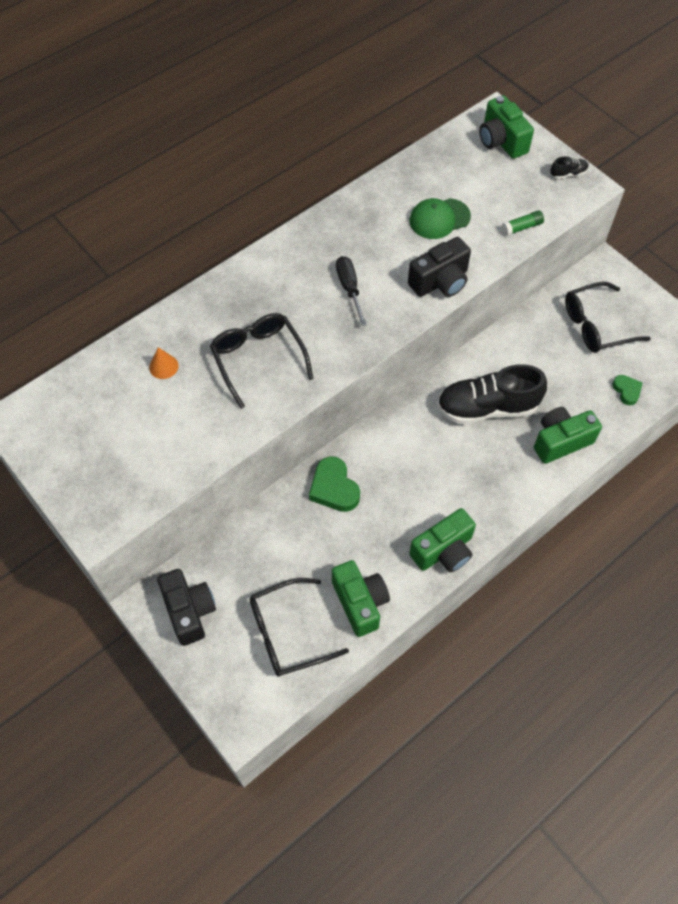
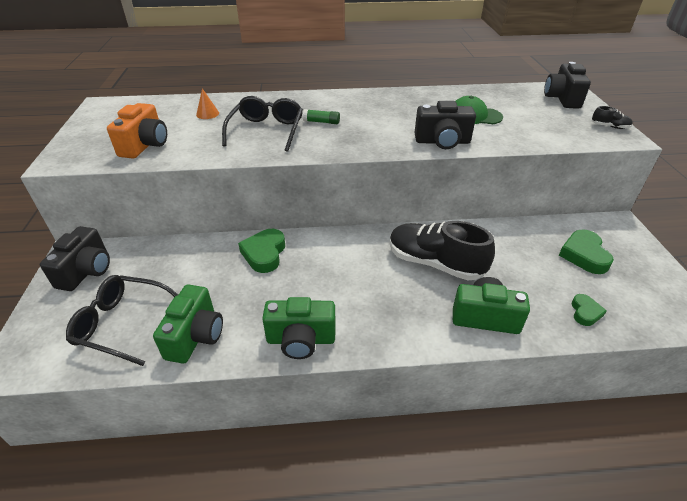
camera: 35 degrees right, 20 degrees down
black screwdriver [336,256,367,326] -> none
green camera [479,95,534,159] -> black camera [544,62,591,109]
green glue stick [502,210,544,236] -> green glue stick moved to [303,109,340,124]
black glasses [565,282,651,353] -> green heart [559,229,614,274]
none -> orange camera [107,103,167,158]

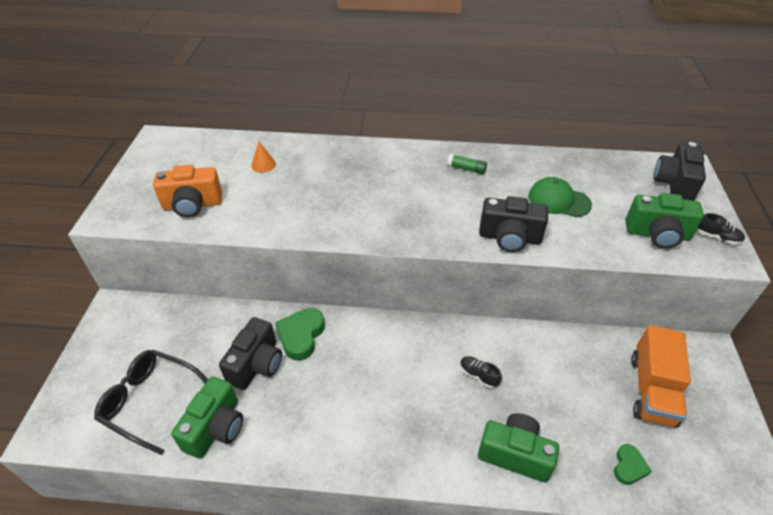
camera: 10 degrees right, 5 degrees up
black camera [40,226,110,291] -> black camera moved to [219,317,282,390]
orange camera [107,103,167,158] -> orange camera turned 60 degrees clockwise [153,165,222,217]
black glasses [222,96,303,152] -> none
green camera [262,297,336,359] -> green camera moved to [625,193,704,249]
green glue stick [303,109,340,124] -> green glue stick moved to [447,154,487,174]
black shoe [389,221,495,280] -> black shoe [460,356,502,388], size x0.40
green heart [559,229,614,274] -> orange truck [631,325,691,428]

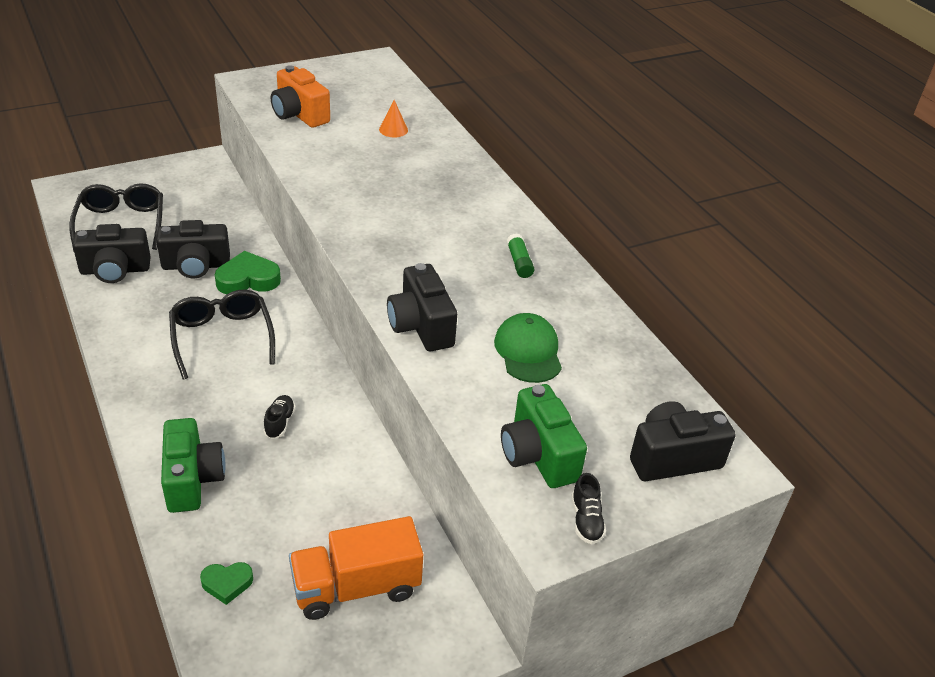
camera: 55 degrees right, 5 degrees down
green camera [171,376,243,459] -> black camera [73,224,151,283]
none -> black glasses [169,290,275,380]

